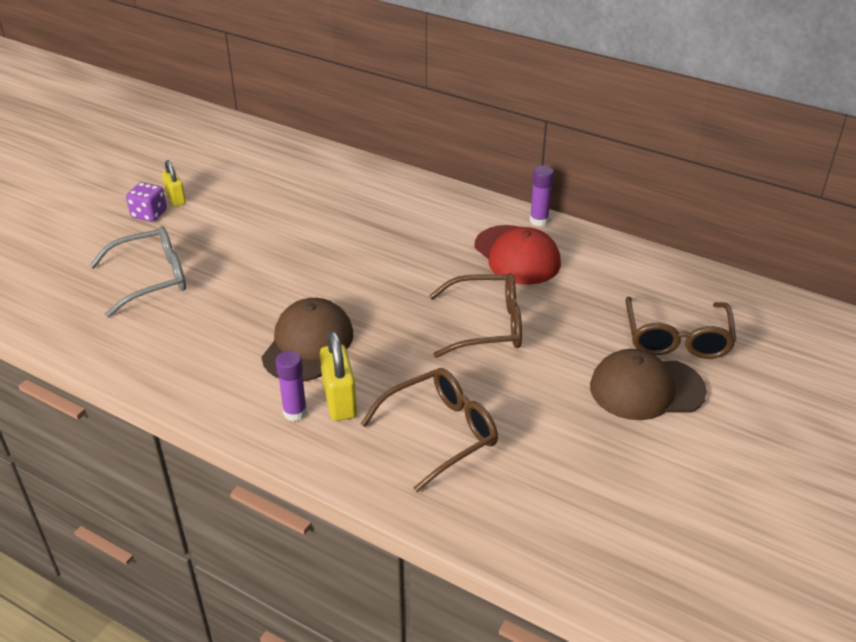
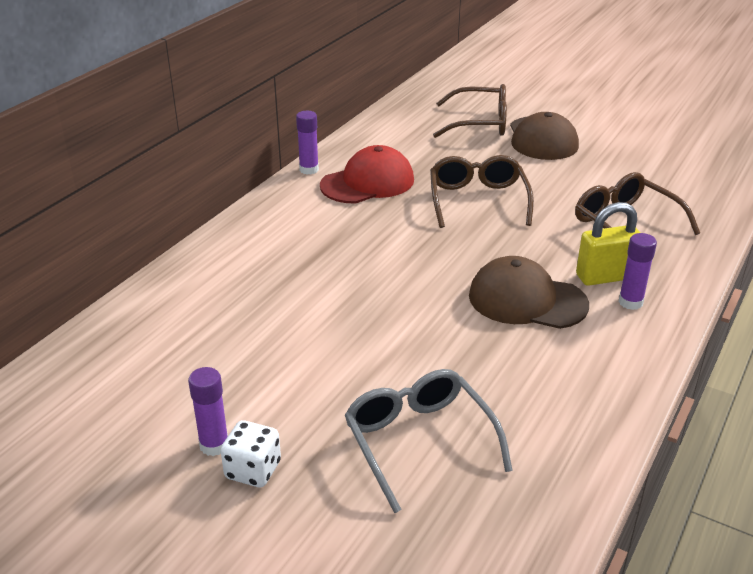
camera: 90 degrees left, 5 degrees down
purple dice [126,182,167,222] -> white dice [221,420,281,487]
yellow padlock [162,160,186,207] -> purple glue stick [188,367,228,456]

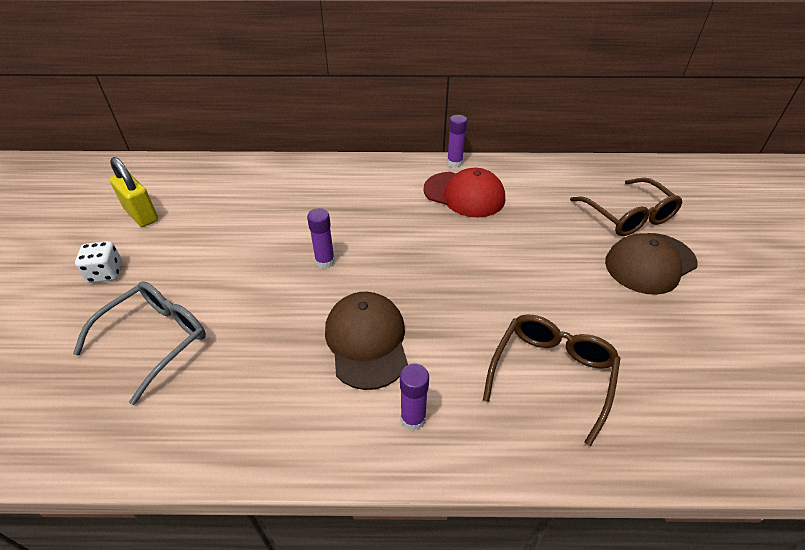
camera: 60 degrees right, 10 degrees up
purple glue stick [188,367,228,456] -> purple glue stick moved to [307,208,335,269]
brown glasses [430,155,534,228] -> none
yellow padlock [576,202,641,286] -> yellow padlock moved to [110,157,158,227]

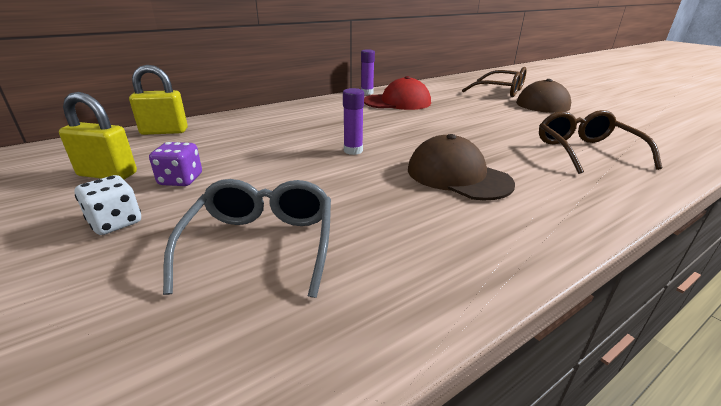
camera: 35 degrees left, 15 degrees down
purple glue stick [400,364,429,431] -> none
none -> yellow padlock [129,65,188,135]
none -> purple dice [149,142,202,186]

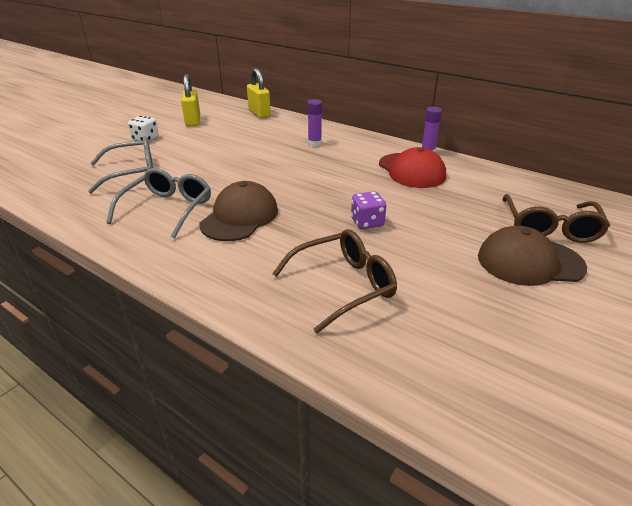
camera: 70 degrees right, 5 degrees up
purple dice [149,142,202,186] -> purple dice moved to [351,191,386,229]
purple glue stick [343,88,364,155] -> purple glue stick moved to [307,99,322,147]
none -> grey glasses [106,168,211,239]

